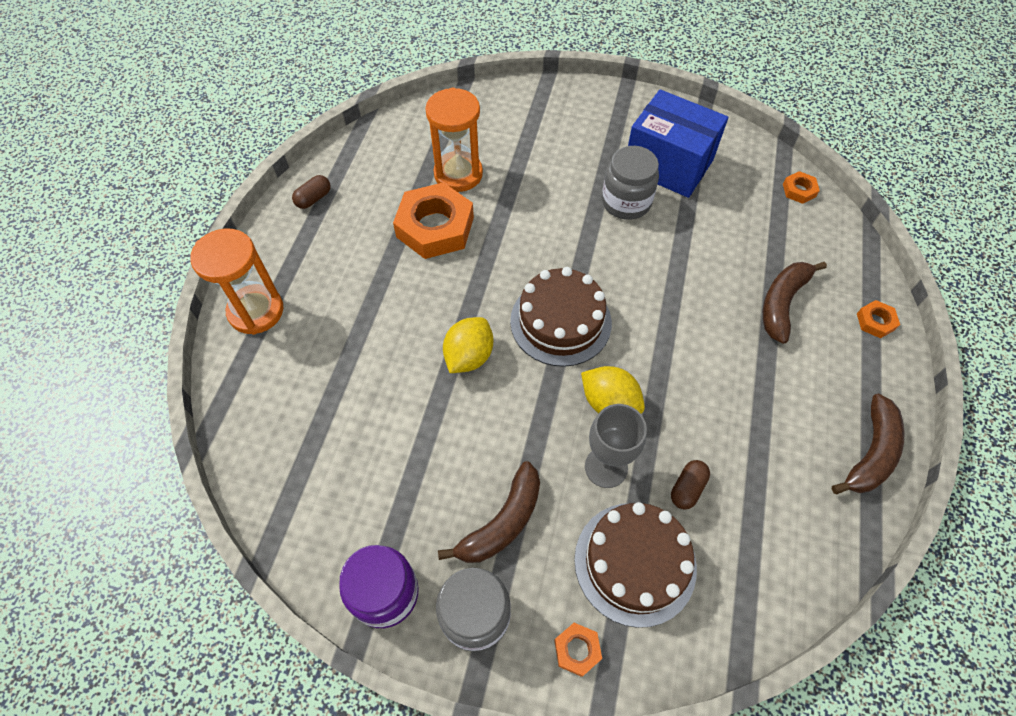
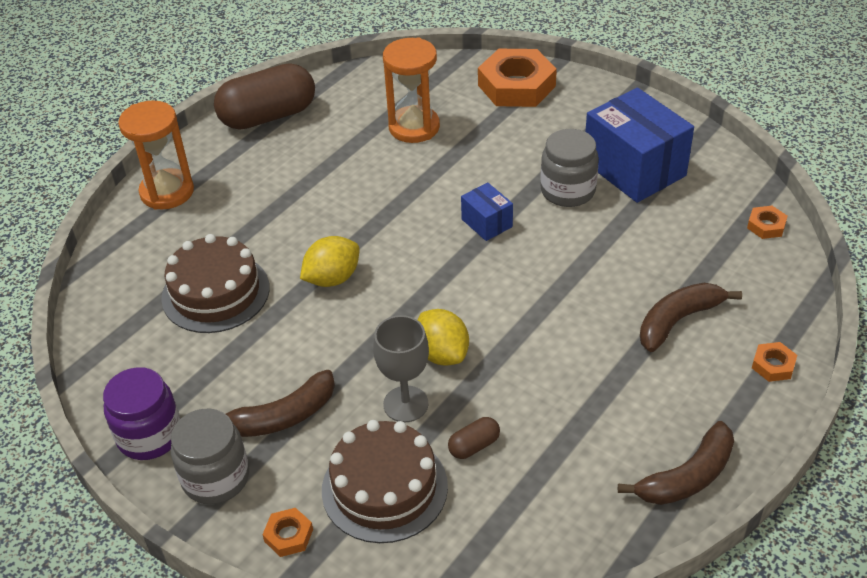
camera: 25 degrees right, 15 degrees down
brown capsule [292,175,331,209] -> brown capsule [214,63,315,130], size x2.40
orange nut [393,182,474,259] -> orange nut moved to [478,49,557,107]
brown cake [510,267,612,367] -> brown cake moved to [161,234,270,333]
none -> blue box [461,182,513,241]

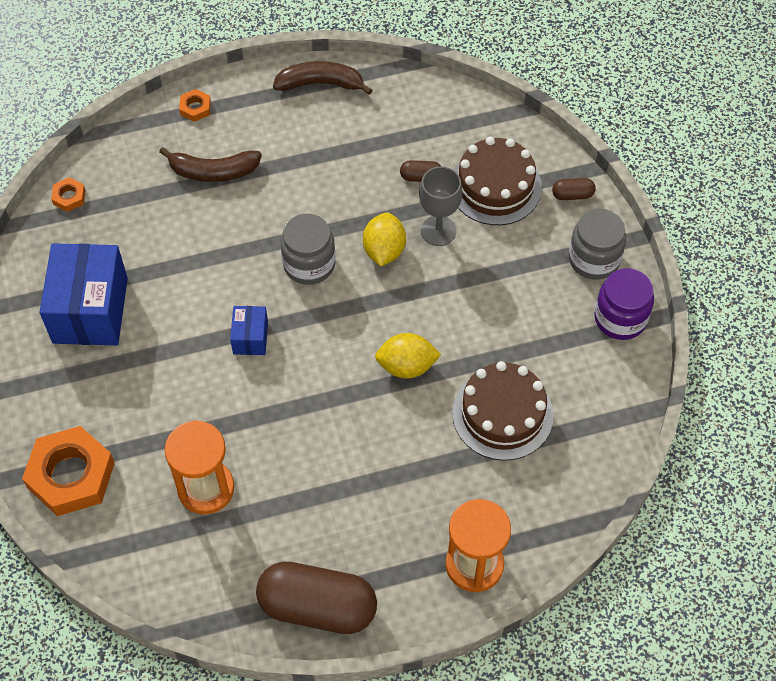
camera: 145 degrees left, 15 degrees up
brown banana [226,370,335,437] -> none
orange nut [262,508,313,557] -> brown capsule [552,178,596,200]
grey jar [540,129,599,207] -> grey jar moved to [281,214,335,285]

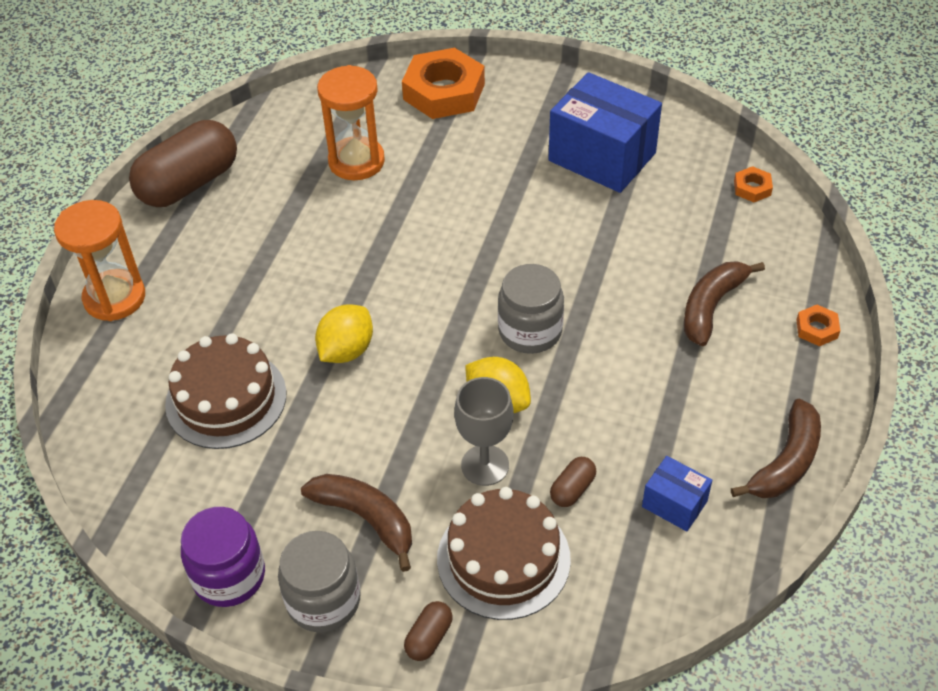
camera: 125 degrees right, 10 degrees down
blue box [230,306,268,355] -> blue box moved to [642,456,712,531]
none -> brown banana [301,474,412,572]

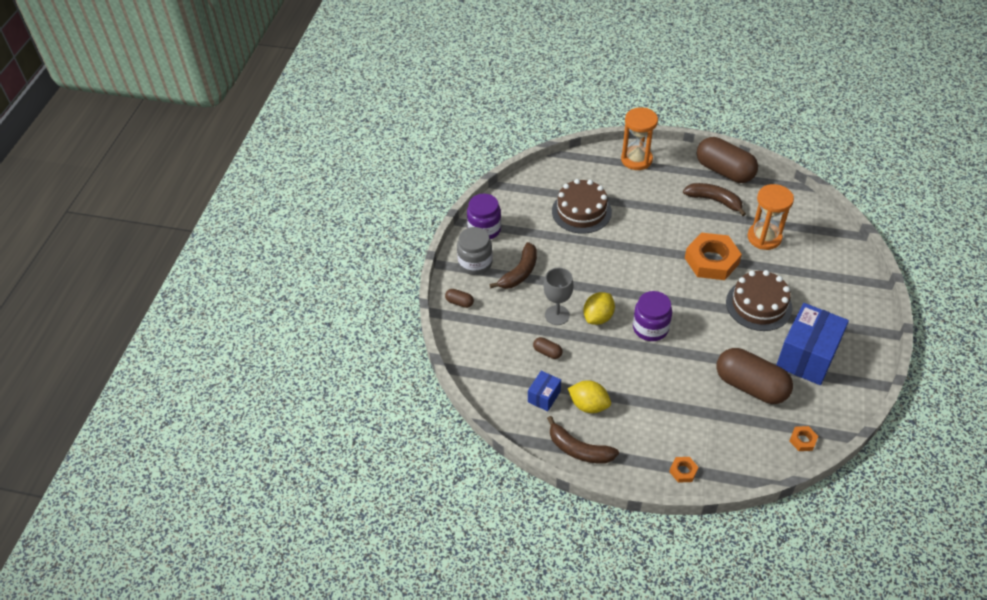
camera: 85 degrees right, 0 degrees up
yellow lemon [315,304,373,363] -> yellow lemon moved to [568,380,611,413]
orange nut [402,48,485,119] -> orange nut moved to [685,233,742,280]
brown cake [437,487,571,620] -> brown cake moved to [726,270,793,331]
grey jar [498,264,564,354] -> purple jar [633,291,672,341]
brown banana [684,261,765,346] -> brown banana moved to [683,183,746,216]
none -> brown capsule [717,348,793,404]

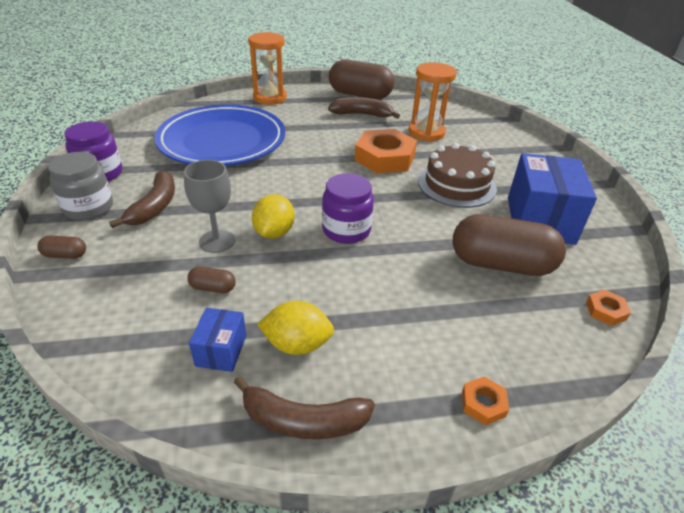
camera: 25 degrees left, 10 degrees down
brown cake [552,179,612,234] -> blue plate [155,104,285,166]

